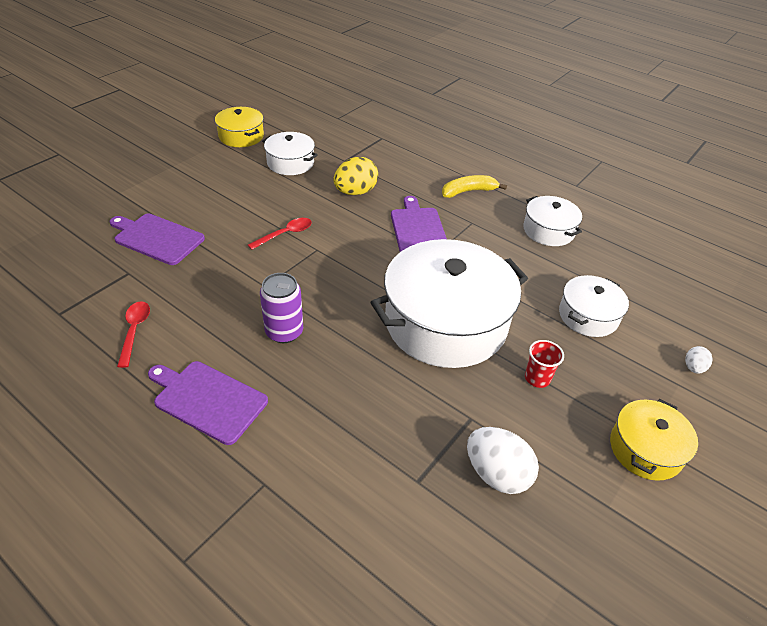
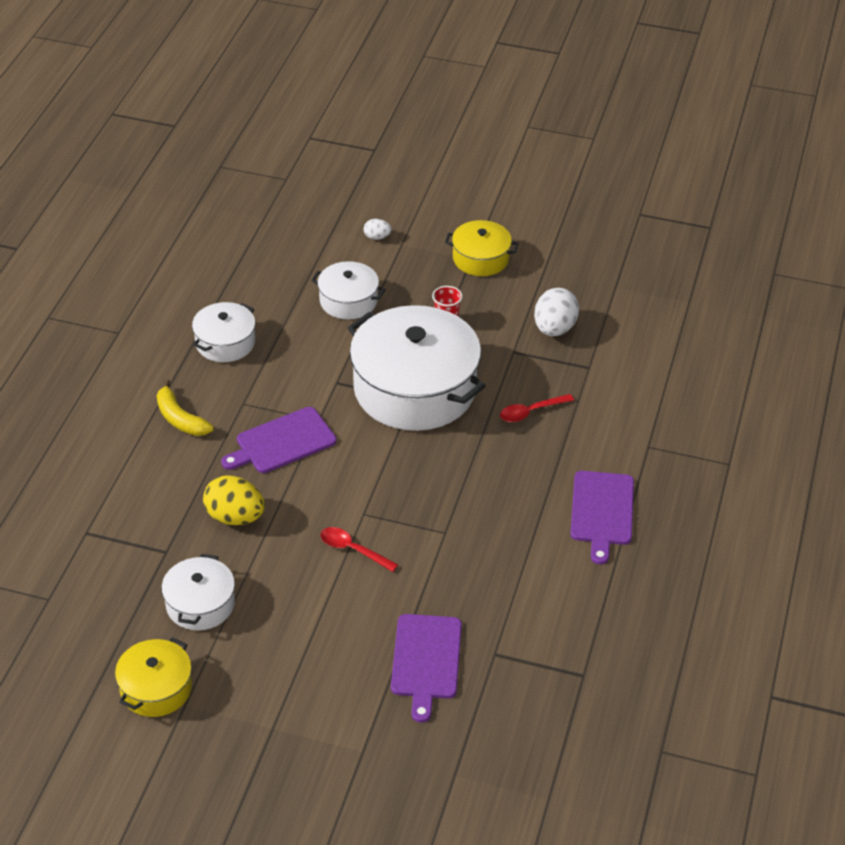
camera: 110 degrees left, 0 degrees up
red spoon [117,302,150,368] -> red spoon moved to [500,394,574,422]
purple can [260,273,303,343] -> none

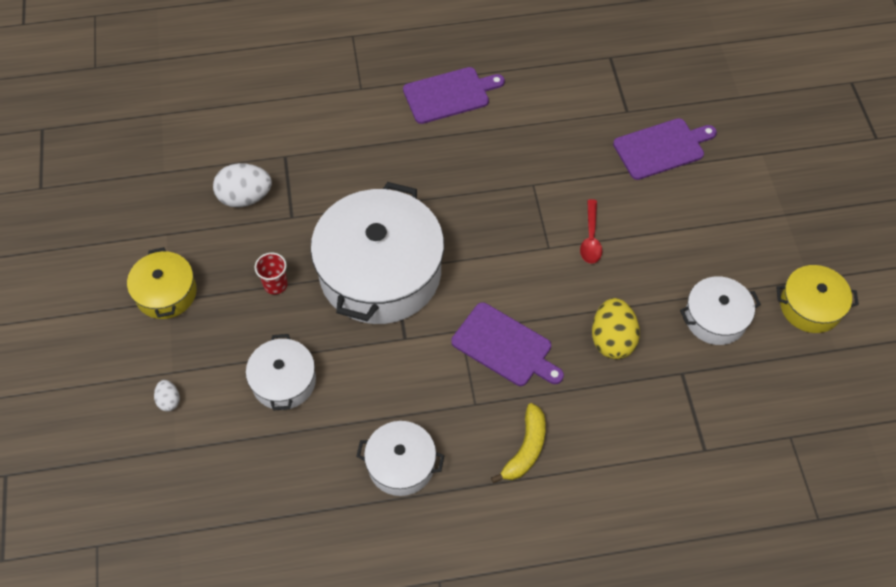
camera: 115 degrees left, 15 degrees up
red spoon [500,394,574,422] -> none

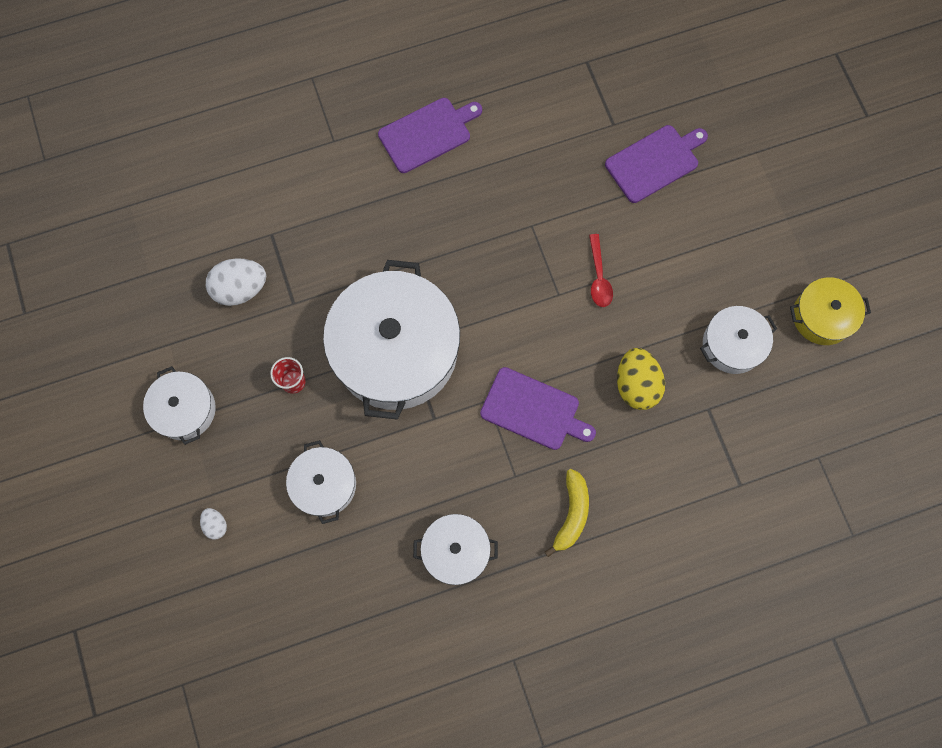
camera: 10 degrees left, 15 degrees up
yellow pot [127,247,197,319] -> white pot [143,366,216,445]

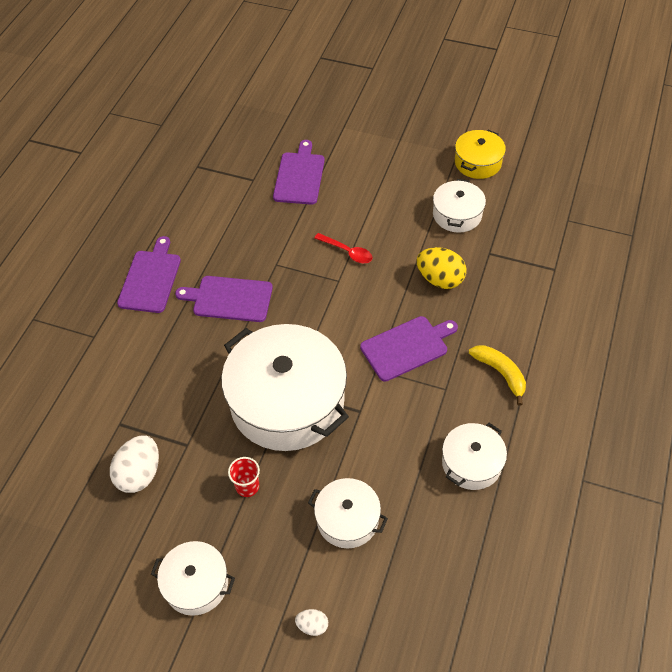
camera: 50 degrees left, 20 degrees down
none -> purple cutting board [175,276,273,322]

